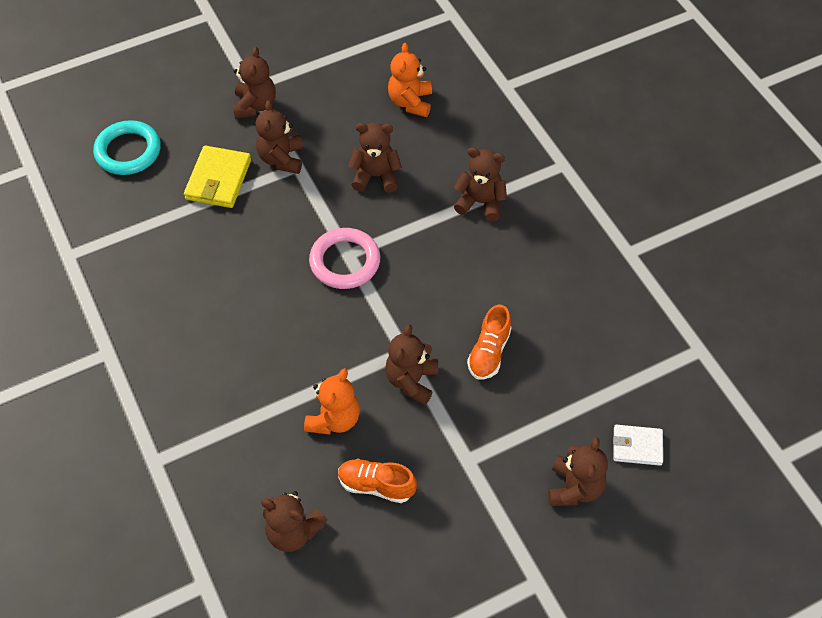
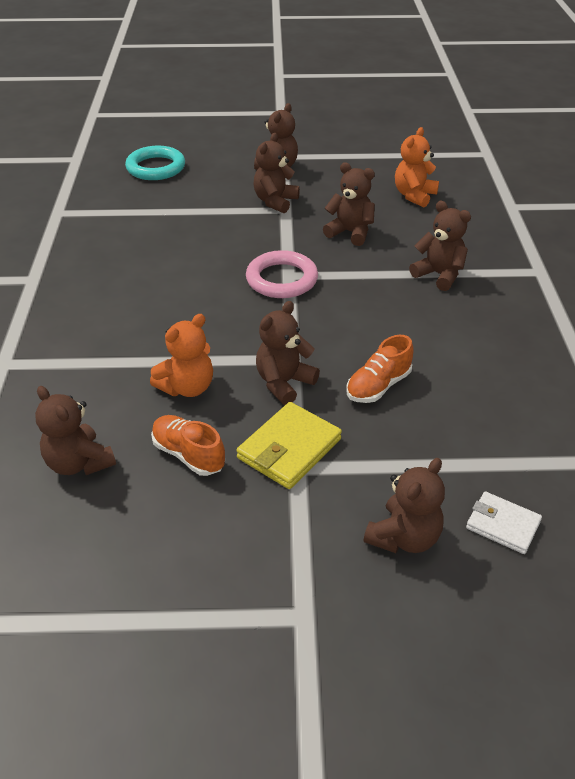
camera: 25 degrees right, 15 degrees down
yellow wallet [184,145,251,208] -> yellow wallet moved to [236,402,342,489]

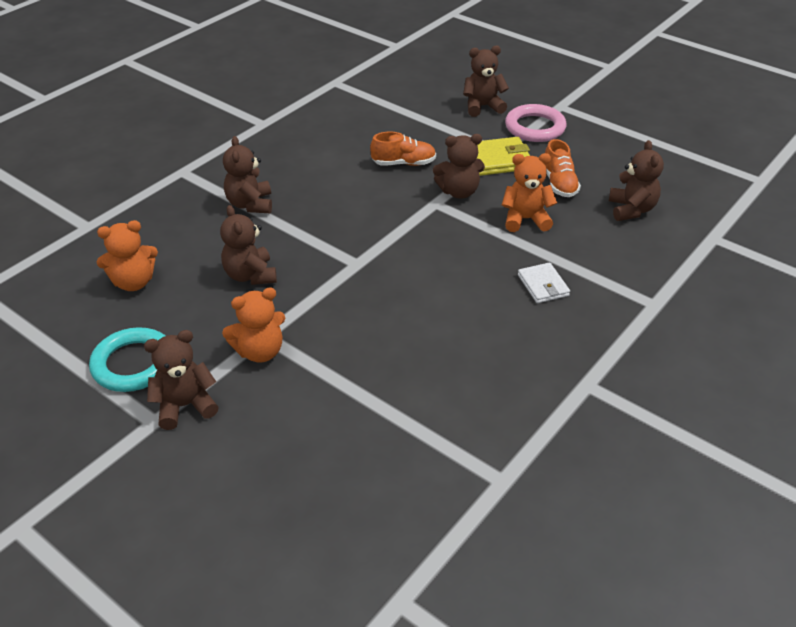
camera: 140 degrees left, 0 degrees up
turquoise ring [125,146,185,180] -> turquoise ring moved to [89,327,165,392]
pink ring [246,250,318,298] -> pink ring moved to [505,104,567,142]
brown teddy bear [253,133,300,213] -> orange teddy bear [222,287,285,363]
white wallet [466,491,542,554] -> white wallet moved to [518,263,570,303]

